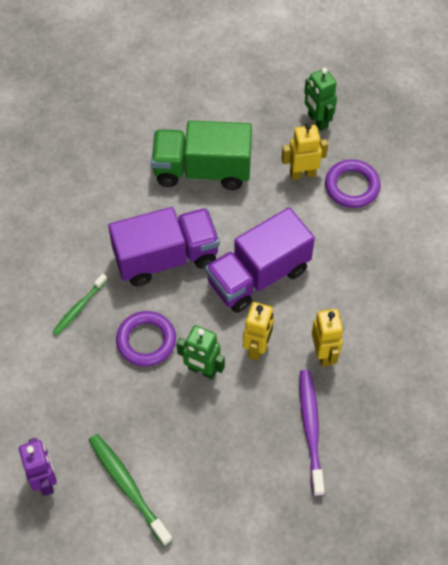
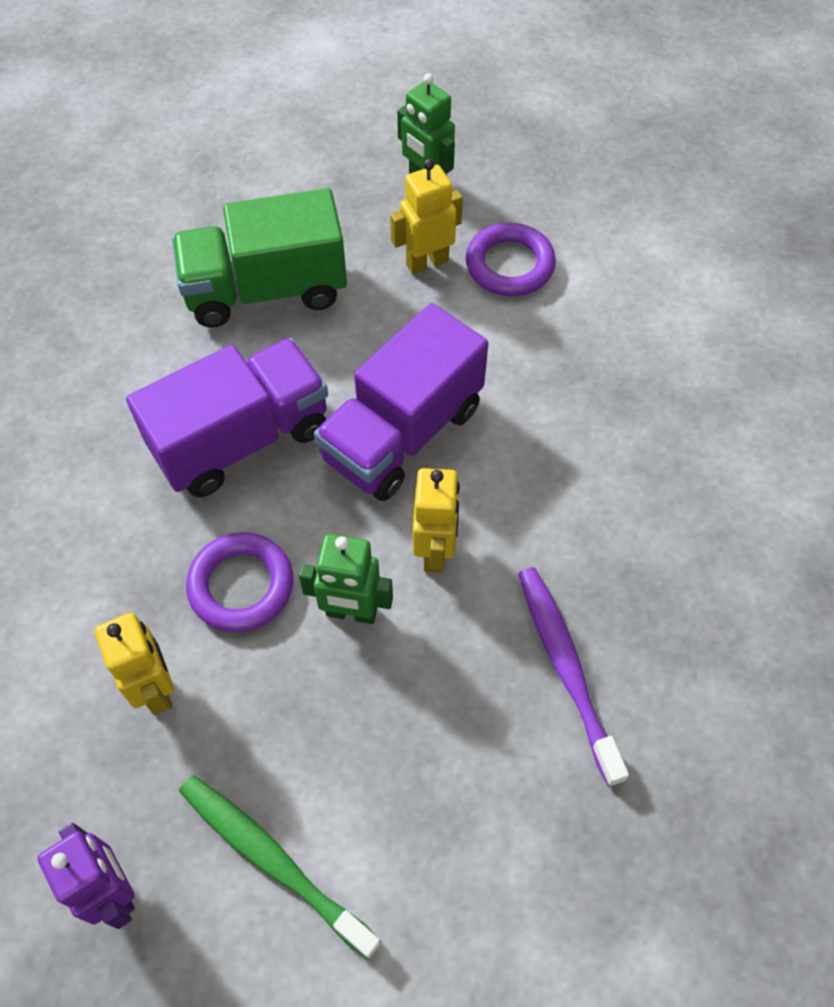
camera: 15 degrees left, 0 degrees up
green toothbrush [52,274,107,336] -> none
yellow robot [312,309,343,367] -> yellow robot moved to [95,612,174,715]

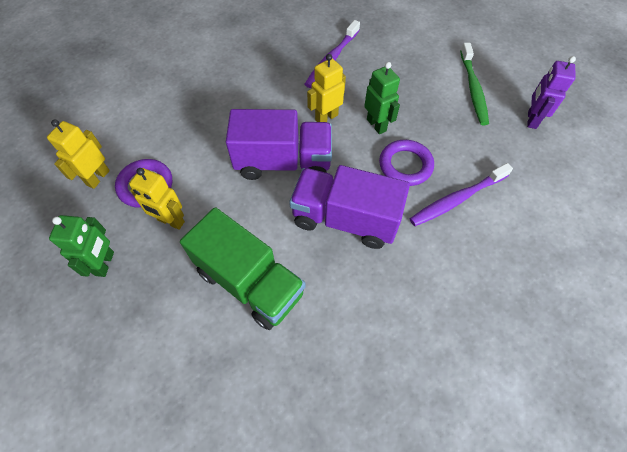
camera: 130 degrees left, 0 degrees up
yellow robot [95,612,174,715] -> yellow robot moved to [47,119,110,189]
none -> purple toothbrush [410,163,513,226]

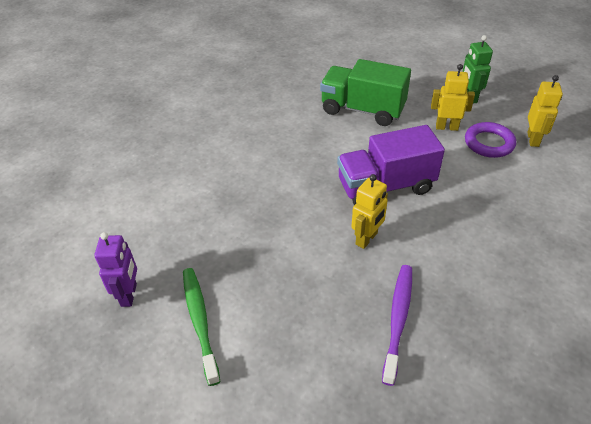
camera: 165 degrees right, 15 degrees down
purple truck [289,165,410,249] -> none
green robot [364,62,400,134] -> none
purple ring [379,140,434,186] -> none
purple toothbrush [410,163,513,226] -> none

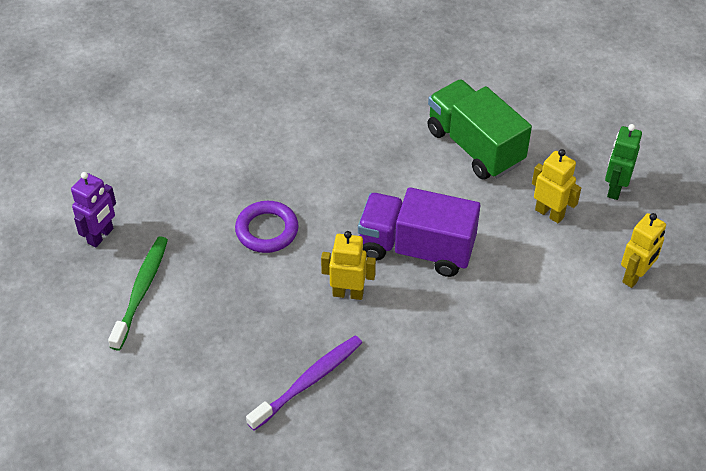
camera: 30 degrees right, 5 degrees up
yellow robot [351,174,388,249] -> yellow robot turned 150 degrees counterclockwise [321,231,376,300]
purple ring [465,122,516,158] -> purple ring moved to [235,201,298,253]

